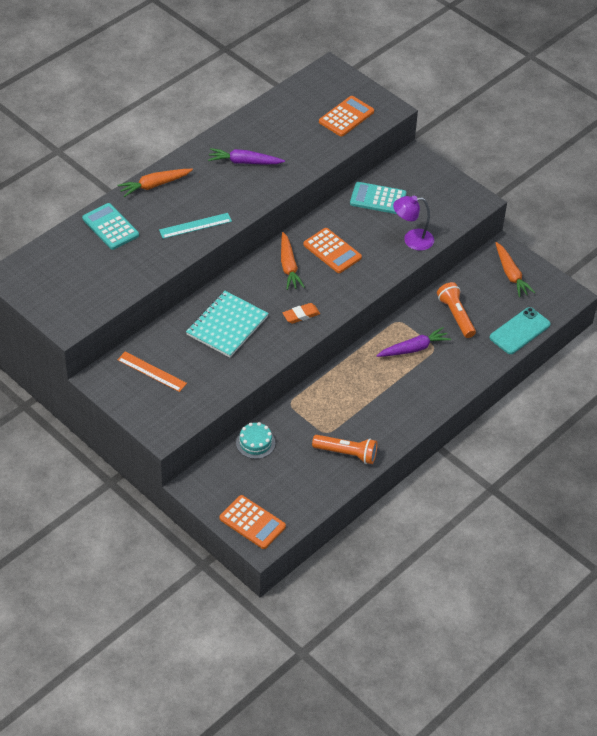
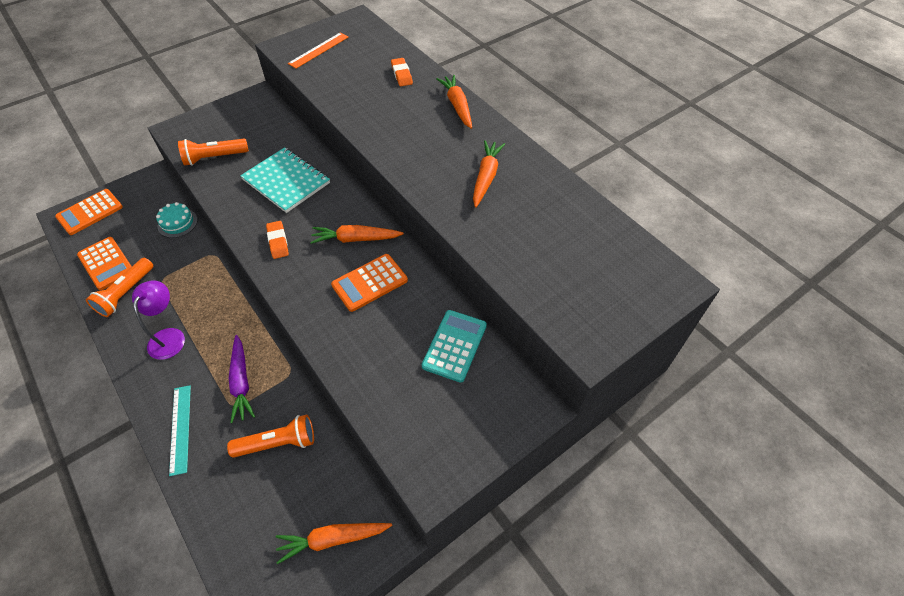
camera: 100 degrees right, 5 degrees up
turquoise calculator [82,203,139,250] -> orange eraser [391,58,413,86]
orange ruler [117,352,187,392] -> orange ruler moved to [288,32,349,69]
turquoise ruler [159,213,232,239] -> turquoise ruler moved to [169,385,191,476]
purple carrot [208,148,285,164] -> orange carrot [473,140,505,208]
orange calculator [319,96,374,137] -> orange calculator moved to [77,237,132,291]
purple lamp [393,196,434,251] -> purple lamp moved to [132,280,185,360]
turquoise phone [490,307,551,354] -> none
none -> orange flashlight [178,139,249,166]

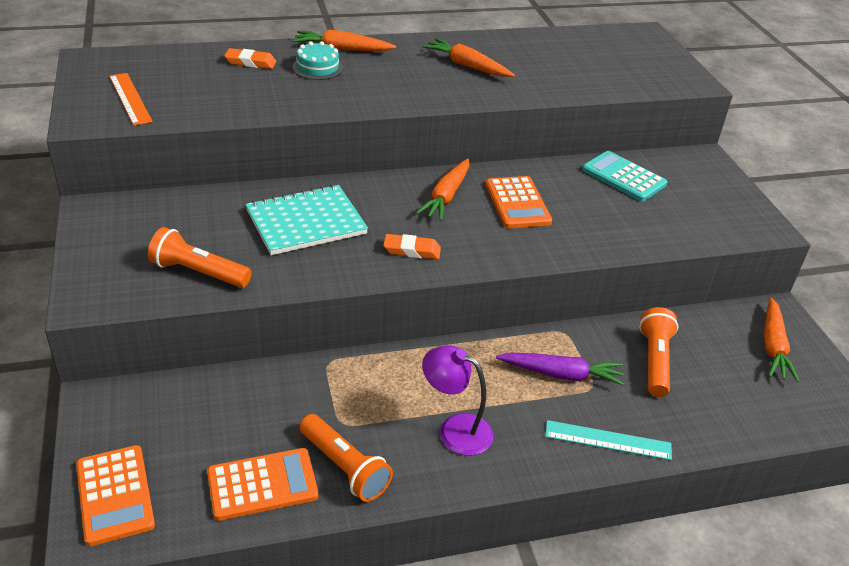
camera: 70 degrees left, 15 degrees down
turquoise cake [156,202,198,238] -> turquoise cake moved to [292,41,343,80]
orange flashlight [178,139,249,166] -> orange flashlight turned 105 degrees clockwise [148,227,252,288]

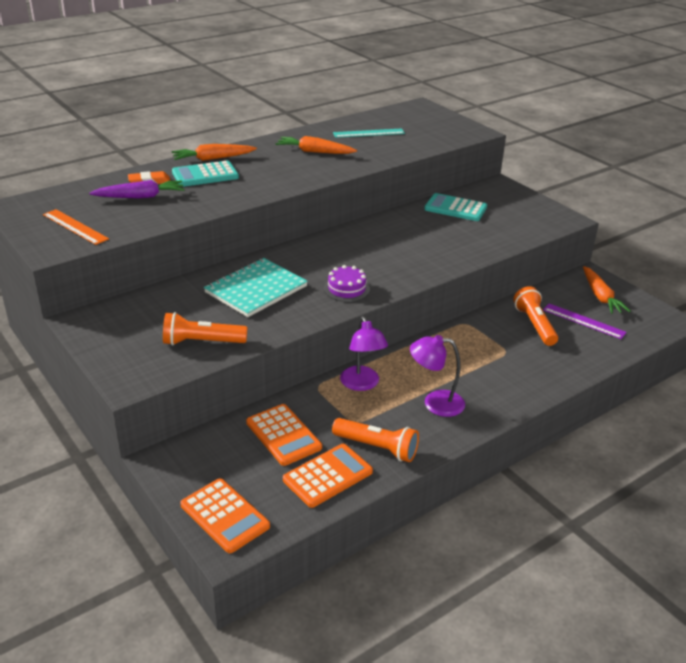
camera: 20 degrees left, 5 degrees down
turquoise cake [292,41,343,80] -> turquoise calculator [172,160,239,187]
orange eraser [383,234,441,259] -> purple cake [324,265,370,302]
orange carrot [416,158,470,221] -> none
orange calculator [485,176,552,228] -> orange calculator moved to [246,404,322,466]
purple carrot [496,353,624,385] -> purple carrot moved to [89,180,184,199]
turquoise ruler [545,420,672,460] -> turquoise ruler moved to [333,128,405,138]
none -> purple lamp [340,316,388,391]
none -> purple ruler [543,303,627,339]

